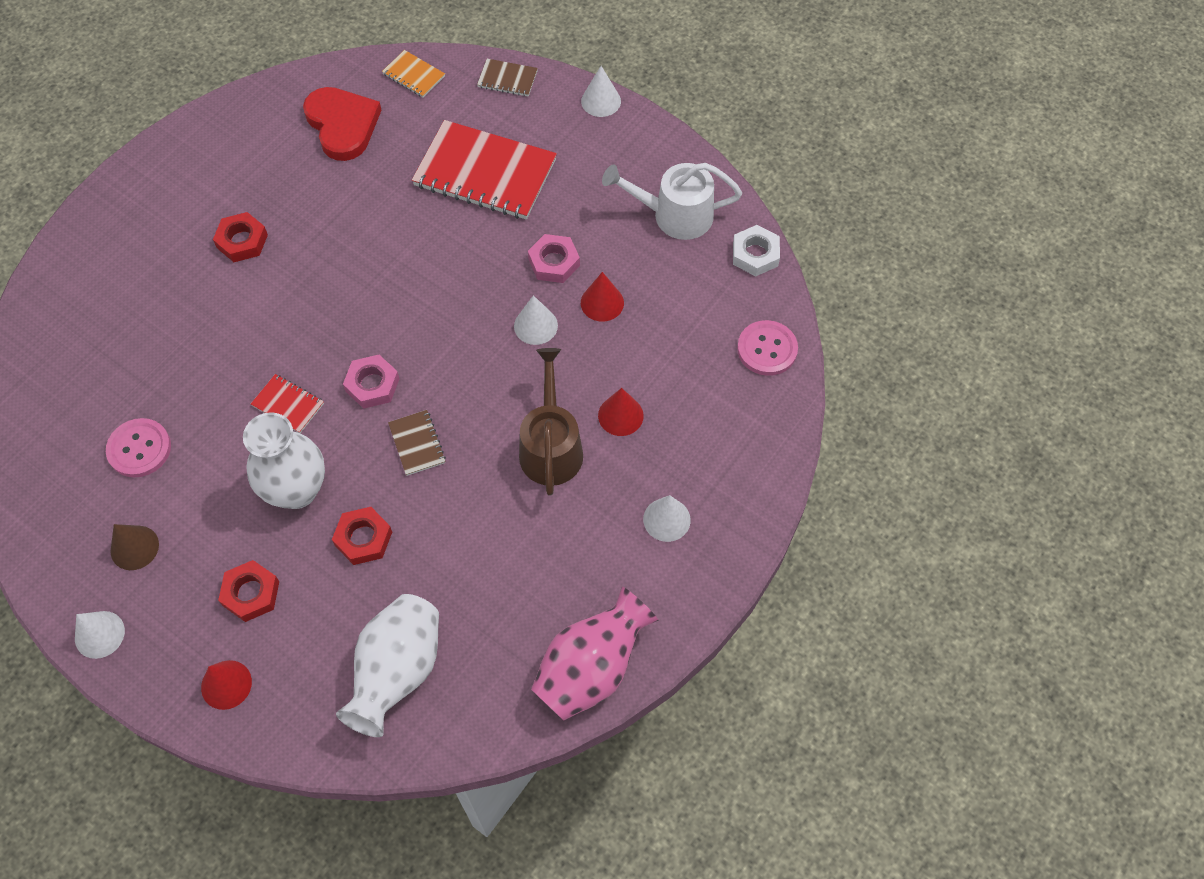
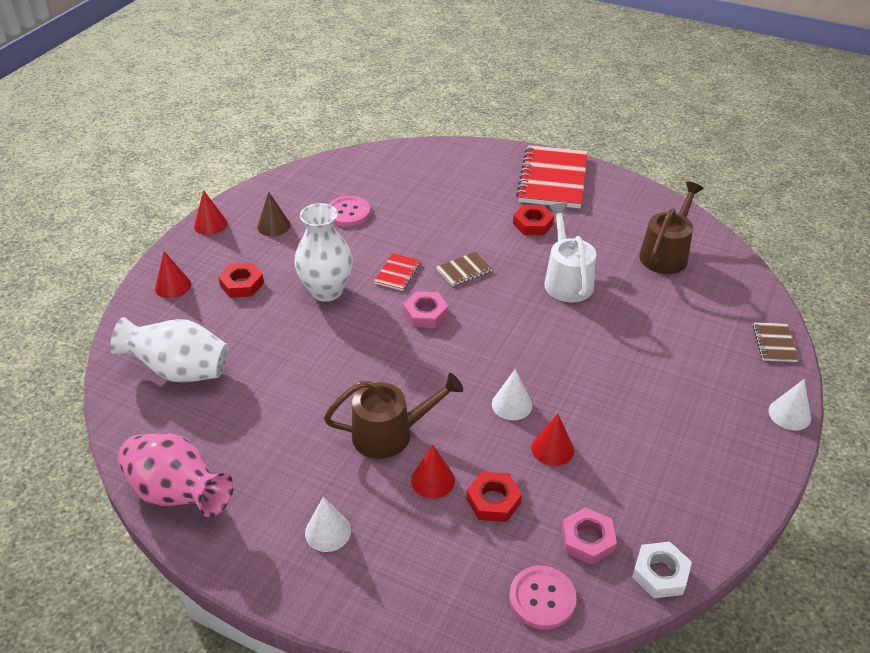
camera: 80 degrees right, 20 degrees down
white cone [75,611,125,659] -> red cone [194,190,227,235]
red heart [303,87,381,161] -> brown watering can [639,182,704,274]
red nut [332,507,392,565] -> red nut moved to [466,472,522,522]
orange notebook [382,50,445,98] -> none
brown notebook [388,410,446,476] -> brown notebook moved to [436,252,492,286]
red notebook [412,120,557,219] -> red notebook moved to [516,145,588,208]
pink nut [528,234,580,283] -> pink nut moved to [561,507,617,565]
white watering can [602,163,742,240] -> white watering can moved to [544,203,596,302]

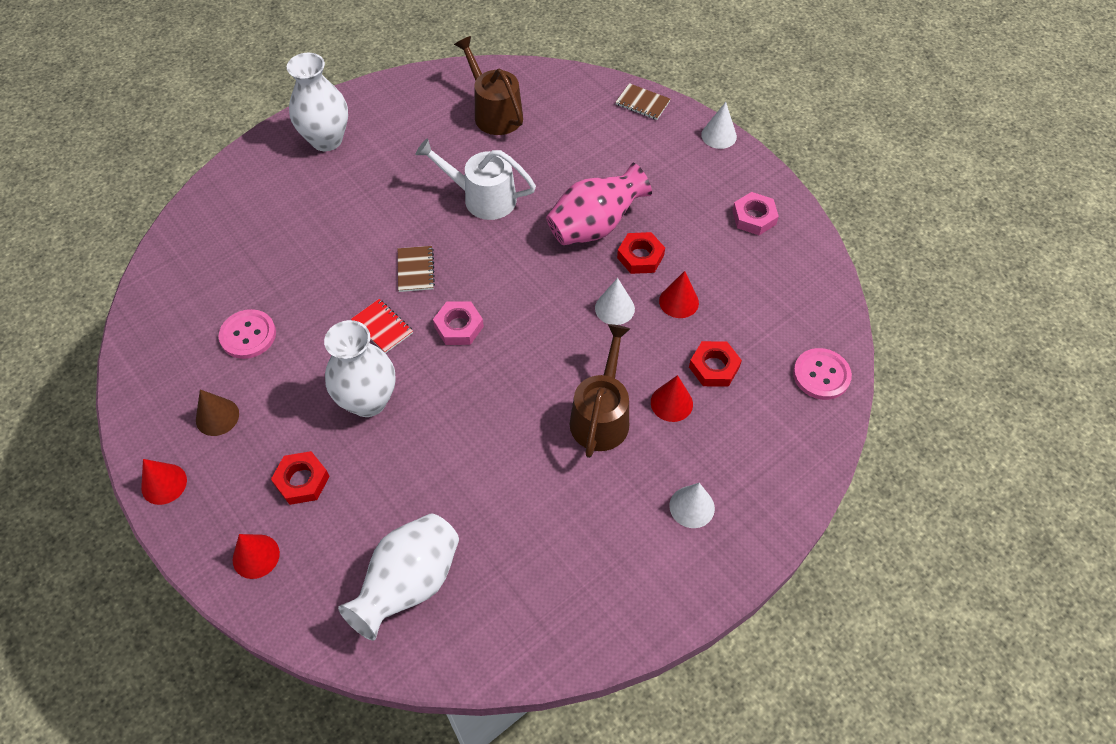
camera: 65 degrees left, 15 degrees up
pink vase [117,433,234,517] -> pink vase moved to [546,163,652,245]
red nut [513,205,554,235] -> red nut moved to [617,232,665,274]
red notebook [516,145,588,208] -> white vase [287,53,348,151]
pink nut [561,507,617,565] -> pink nut moved to [732,192,779,235]
white nut [632,542,692,598] -> none

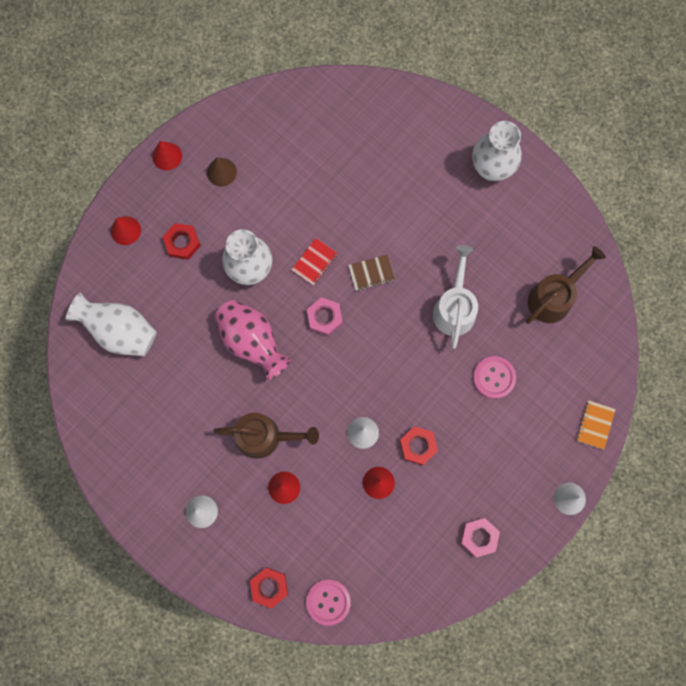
camera: 80 degrees right, 20 degrees up
pink button [219,309,276,359] -> pink button moved to [473,356,516,399]
pink vase [546,163,652,245] -> pink vase moved to [215,300,291,380]
brown notebook [616,83,670,120] -> orange notebook [577,400,616,450]
red nut [689,341,742,387] -> red nut moved to [250,567,288,609]

